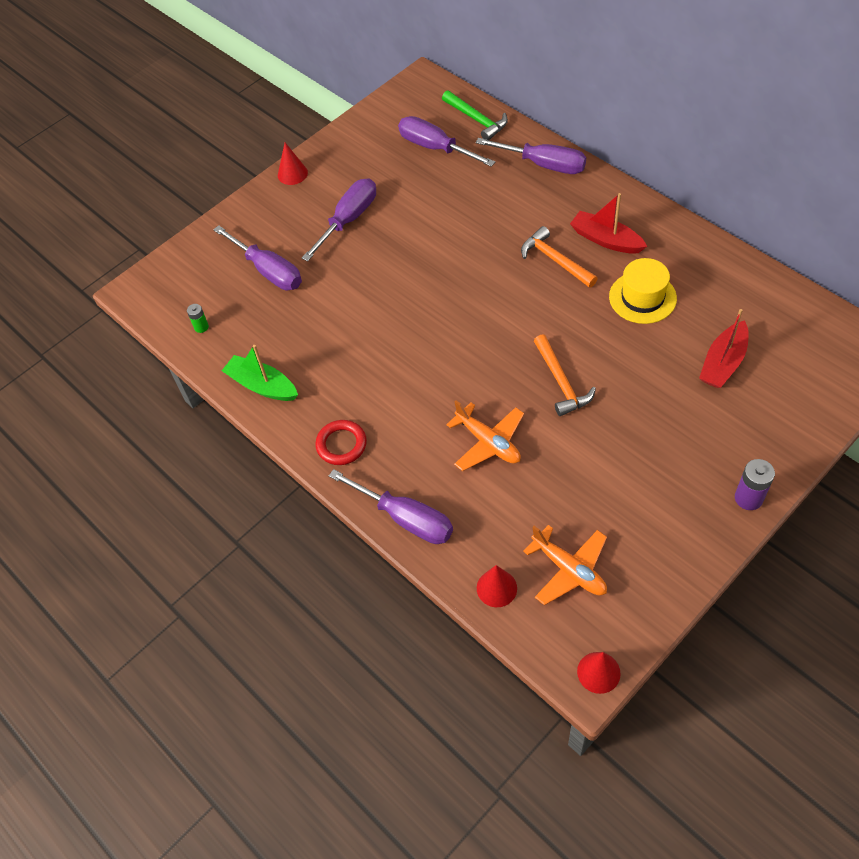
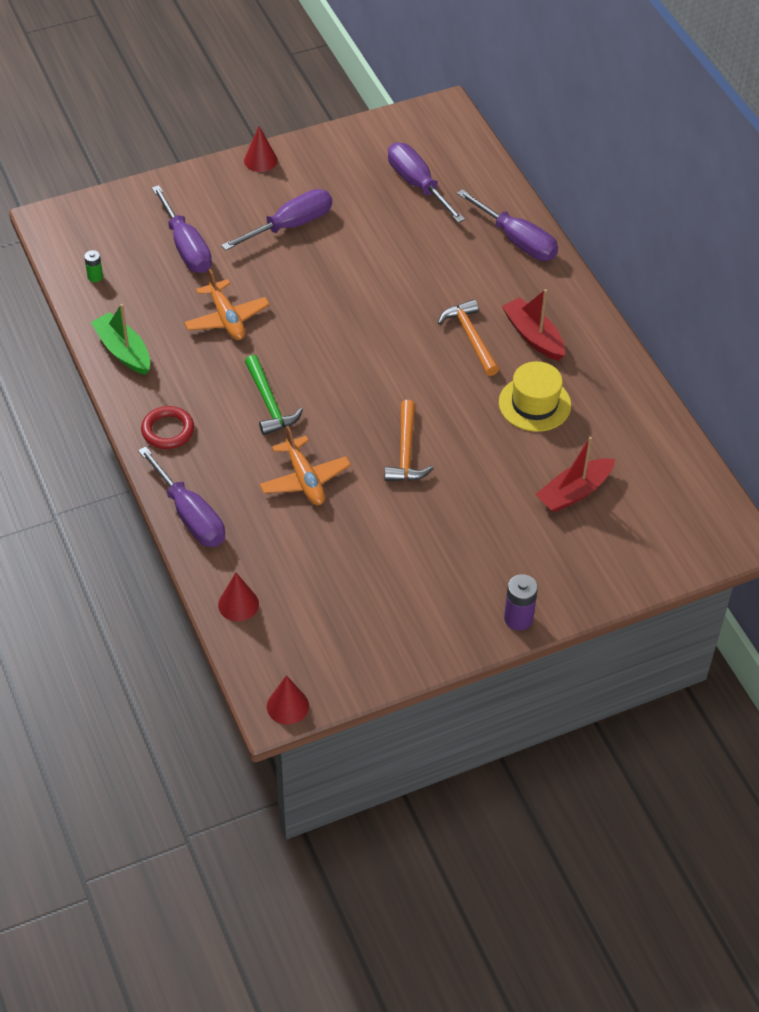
camera: 15 degrees right, 5 degrees down
green hammer [442,90,508,140] -> green hammer moved to [245,355,303,435]
orange plane [523,525,607,605] -> orange plane moved to [184,269,270,340]

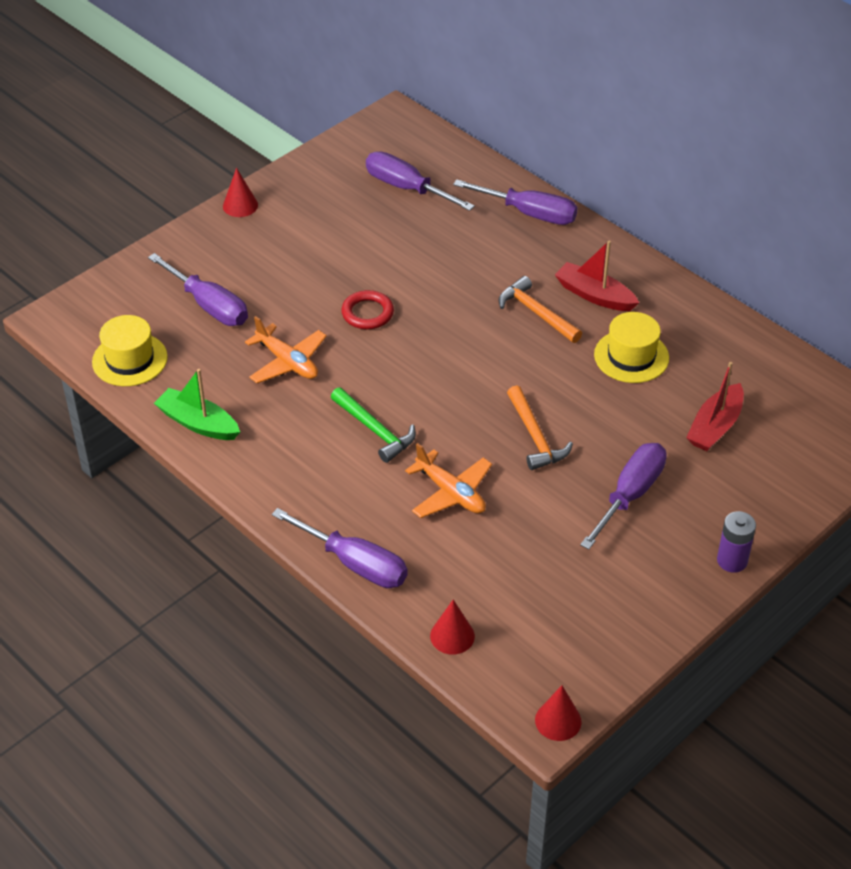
camera: 20 degrees left, 5 degrees down
green battery [84,250,103,282] -> yellow hat [92,315,168,386]
red ring [141,406,194,449] -> red ring moved to [341,290,394,329]
purple screwdriver [221,189,332,251] -> purple screwdriver moved to [580,443,667,549]

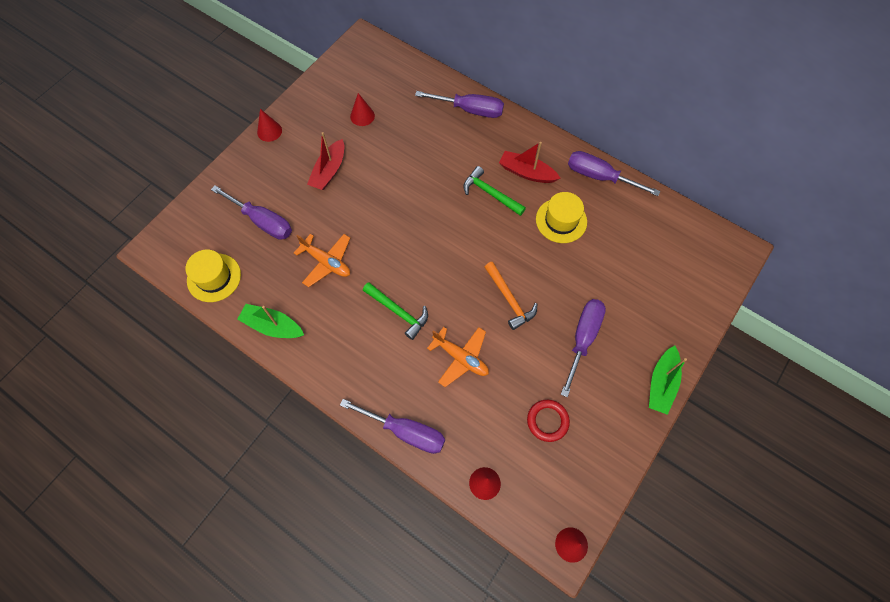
camera: 10 degrees left, 20 degrees up
red ring [341,290,394,329] -> red ring moved to [527,400,570,442]
purple screwdriver [366,151,475,211] -> purple screwdriver moved to [568,151,660,196]
orange hammer [499,276,582,343] -> green hammer [463,166,526,216]
red boat [686,362,744,451] -> red boat moved to [307,132,344,190]
purple battery [717,511,756,573] -> green boat [649,346,687,415]
none -> red cone [350,93,375,126]

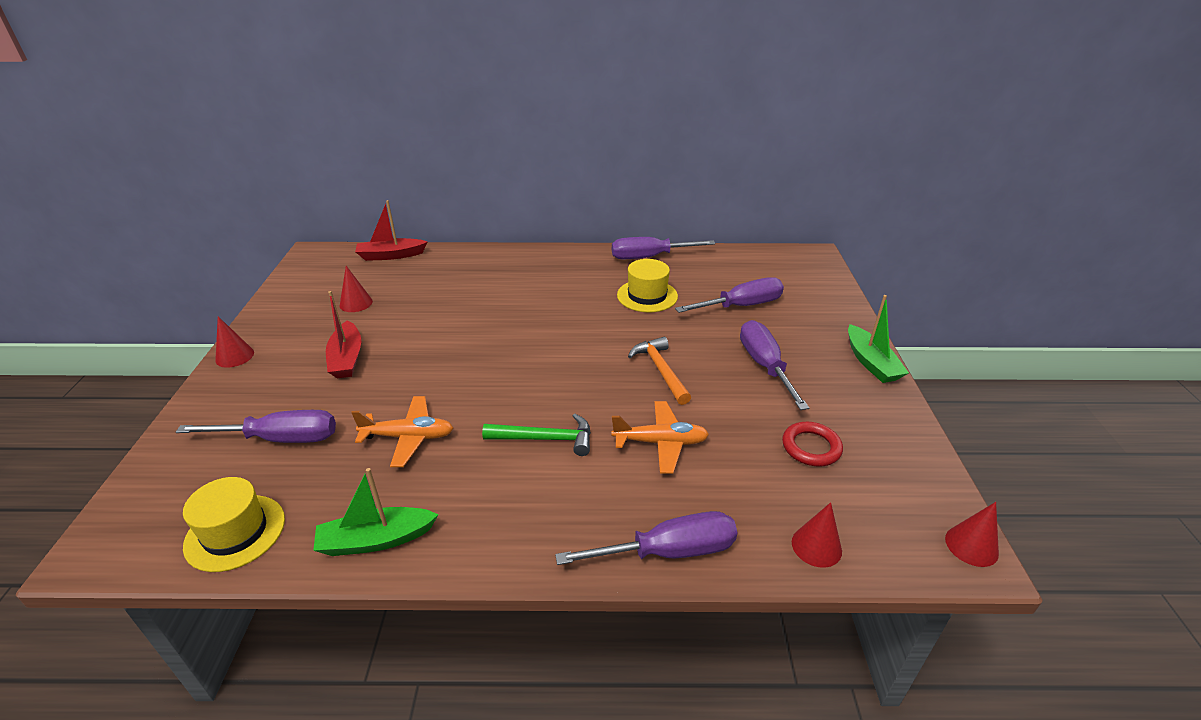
camera: 35 degrees left, 30 degrees down
purple screwdriver [415,91,504,118] -> purple screwdriver moved to [675,277,784,313]
green hammer [463,166,526,216] -> none
orange hammer [485,262,537,330] -> orange hammer turned 135 degrees counterclockwise [628,337,691,405]
red boat [499,142,561,183] -> red boat moved to [355,200,427,261]

